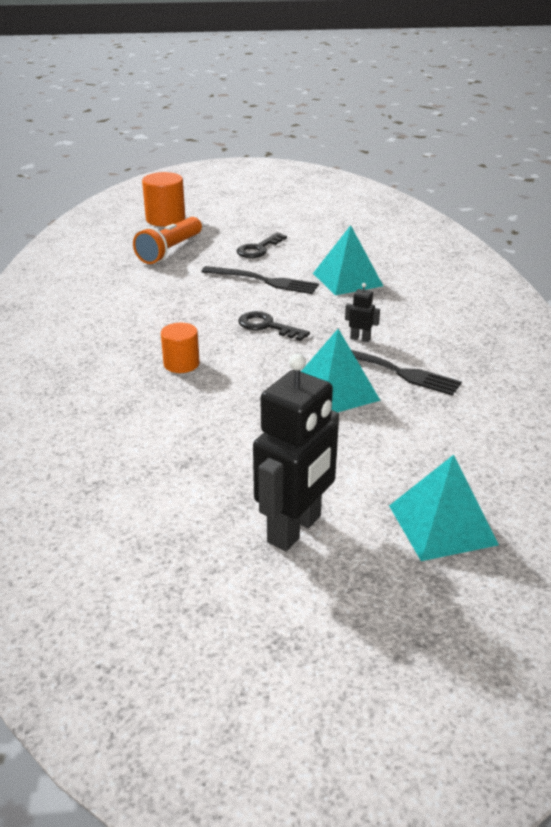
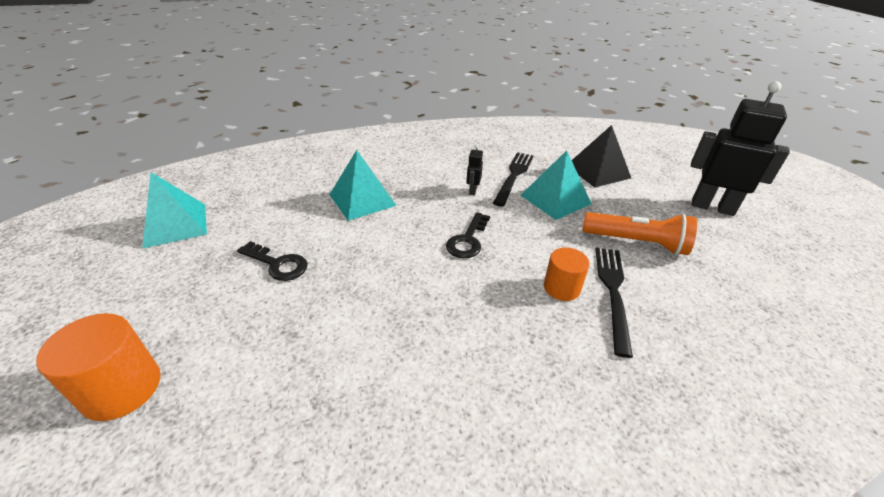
camera: 100 degrees left, 5 degrees up
orange flashlight [133,217,202,264] -> orange flashlight moved to [582,212,697,255]
black fork [201,266,319,294] -> black fork moved to [595,247,633,358]
turquoise pyramid [389,455,499,561] -> turquoise pyramid moved to [142,172,207,249]
none -> black pyramid [572,125,631,187]

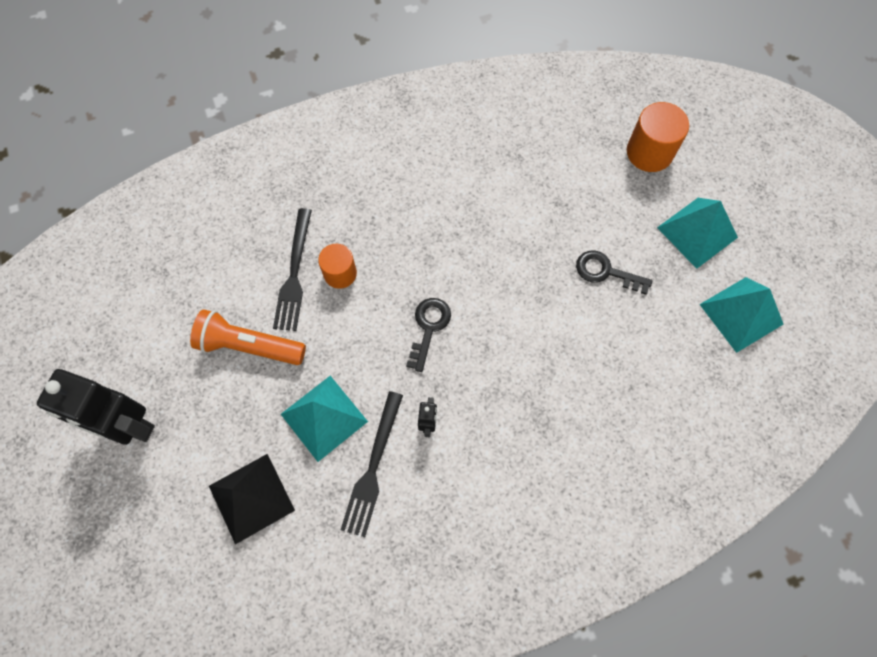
camera: 175 degrees right, 30 degrees up
turquoise pyramid [329,150,397,221] -> turquoise pyramid moved to [657,198,738,269]

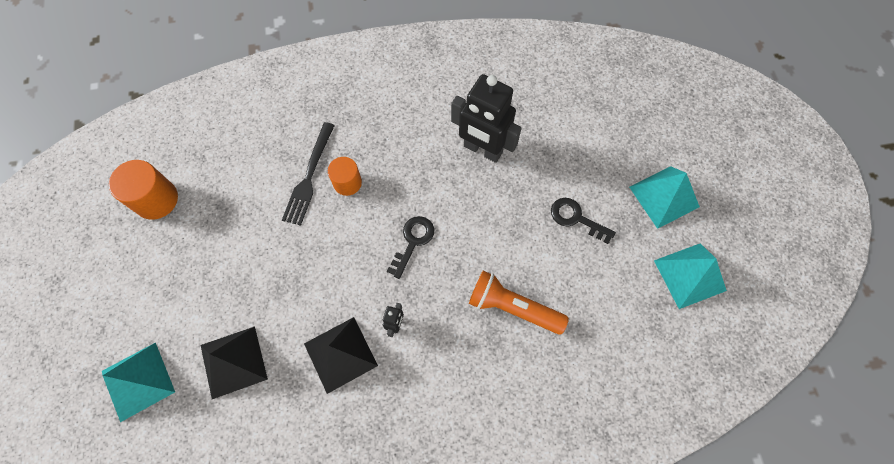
camera: 10 degrees right, 0 degrees up
black robot [37,369,155,445] -> black robot moved to [451,74,522,163]
orange flashlight [190,309,306,365] -> orange flashlight moved to [469,271,569,335]
turquoise pyramid [281,376,368,462] -> turquoise pyramid moved to [102,342,175,422]
black fork [341,391,403,537] -> black pyramid [304,317,378,394]
orange cylinder [627,102,689,172] -> orange cylinder moved to [109,160,178,220]

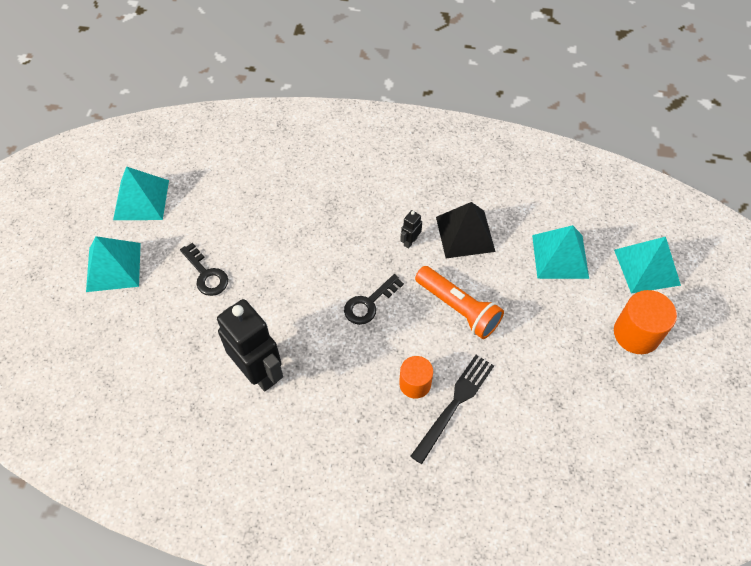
camera: 160 degrees left, 10 degrees down
orange cylinder [109,160,178,220] -> orange cylinder moved to [614,290,677,354]
black pyramid [201,326,268,399] -> turquoise pyramid [532,225,589,279]
orange flashlight [469,271,569,335] -> orange flashlight moved to [415,266,504,339]

